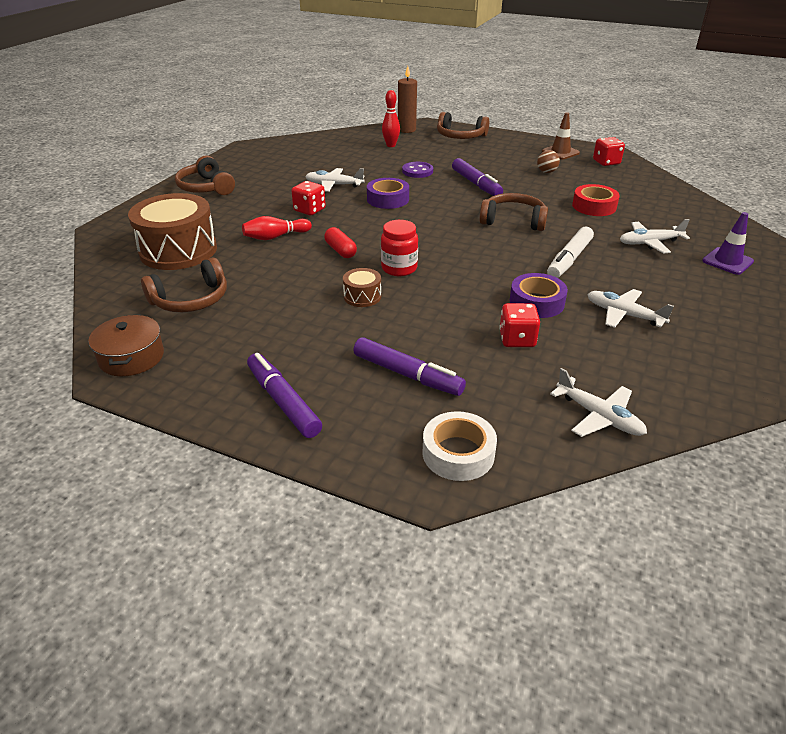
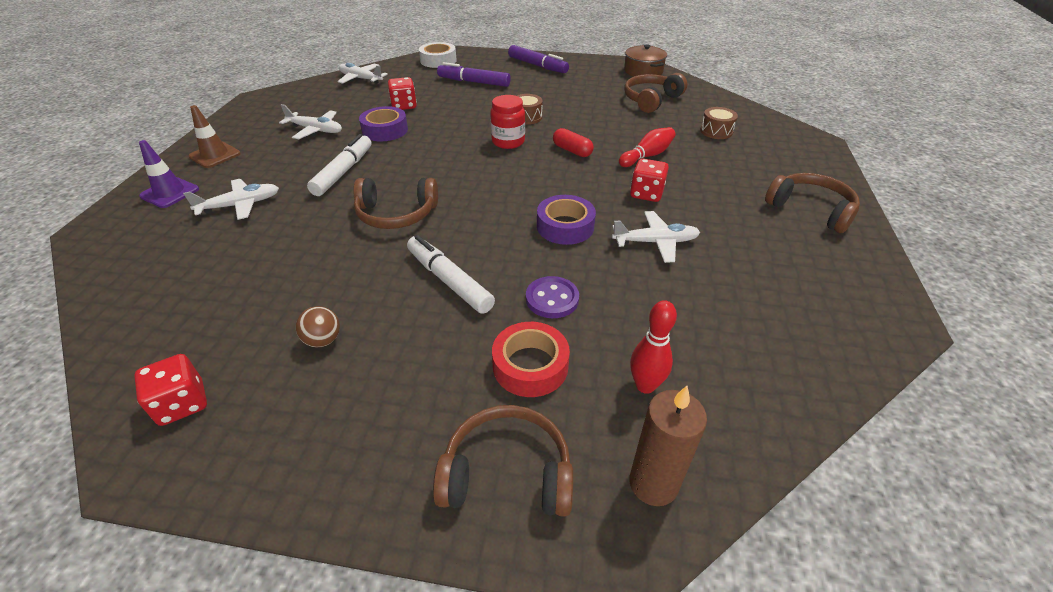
camera: 165 degrees right, 5 degrees up
brown drum [128,193,217,270] -> brown drum [700,107,738,139], size x0.45
purple marker [452,158,503,196] -> white marker [407,235,495,314]
brown traffic cone [542,112,580,160] -> brown traffic cone moved to [189,105,241,168]
red tape [572,184,620,216] -> red tape moved to [492,322,570,397]

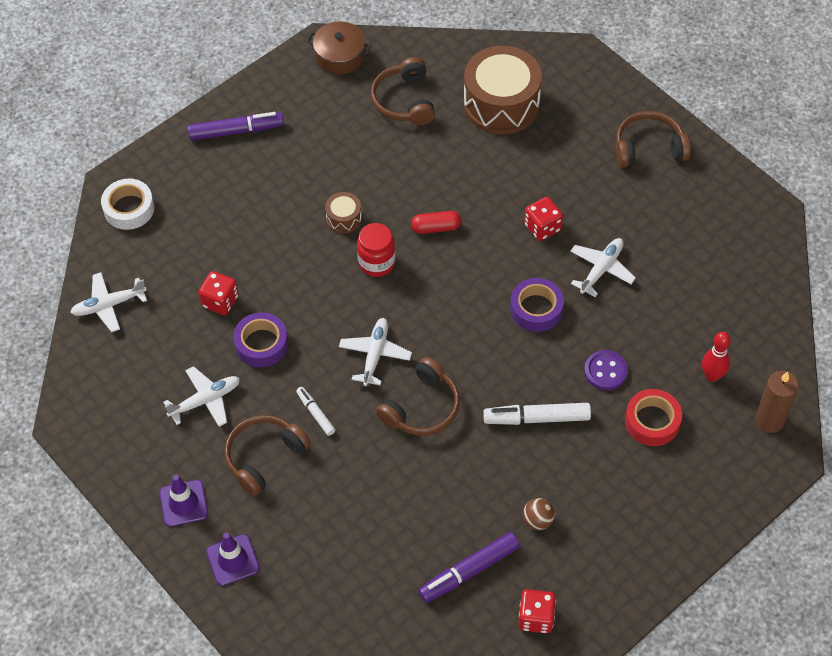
camera: 50 degrees left, 15 degrees up
white plane [183,179,279,220] -> white plane moved to [339,318,412,386]
brown traffic cone [189,105,241,168] -> purple traffic cone [160,475,208,527]
white marker [307,134,372,196] -> white marker [296,387,335,436], size x0.57
brown headphones [433,405,573,517] -> brown headphones moved to [224,415,311,496]
purple marker [437,62,511,87] -> purple marker moved to [418,532,520,603]
red bowling pin [619,127,676,167] -> none
brown drum [700,107,738,139] -> brown drum [464,46,542,134], size x2.23

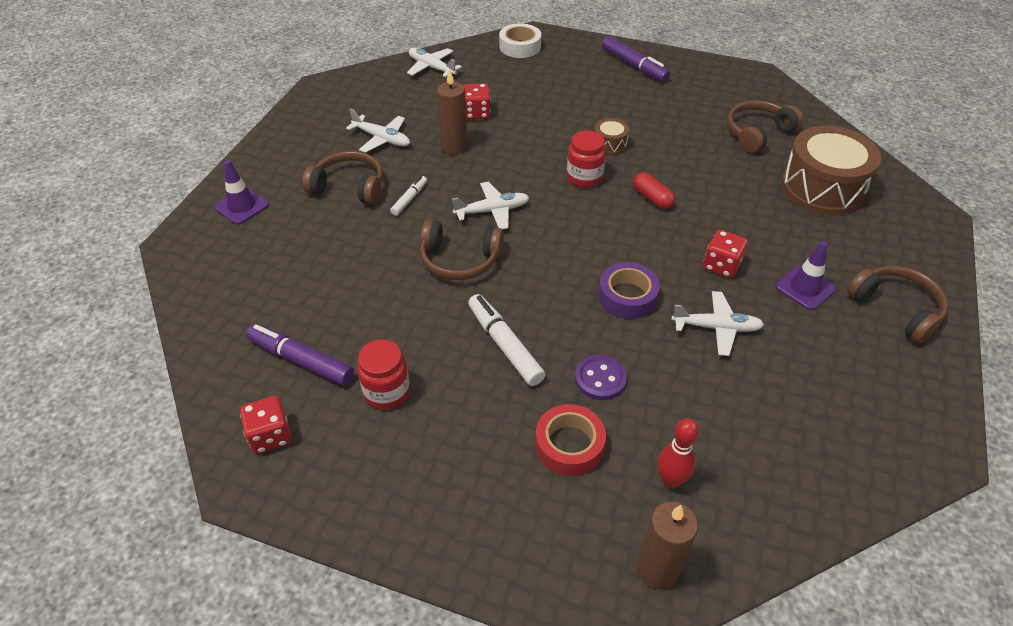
camera: 60 degrees right, 10 degrees down
purple traffic cone [160,475,208,527] -> purple traffic cone moved to [775,242,836,310]
purple tape [233,312,288,367] -> brown candle [437,69,467,155]
brown pot [307,21,371,74] -> none
brown ball [523,498,555,530] -> red jar [357,339,410,410]

